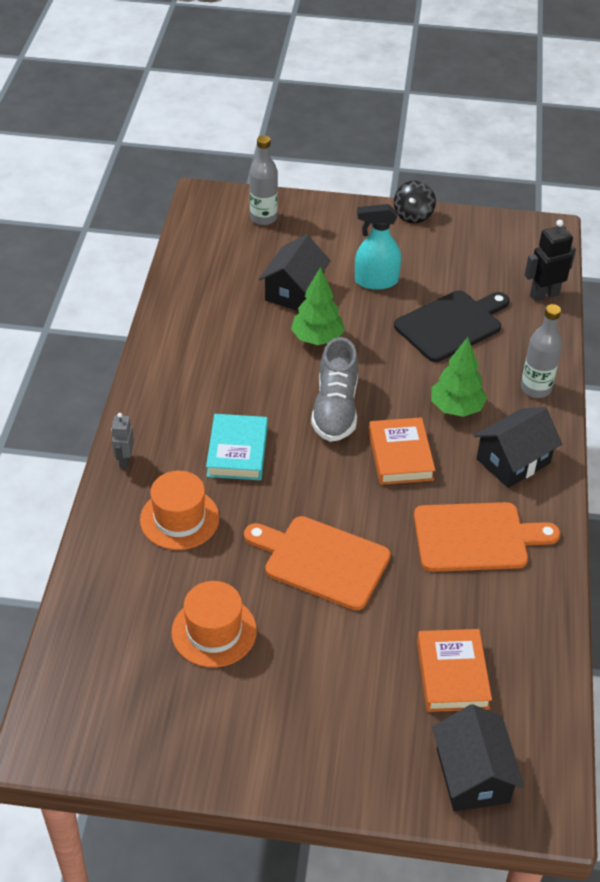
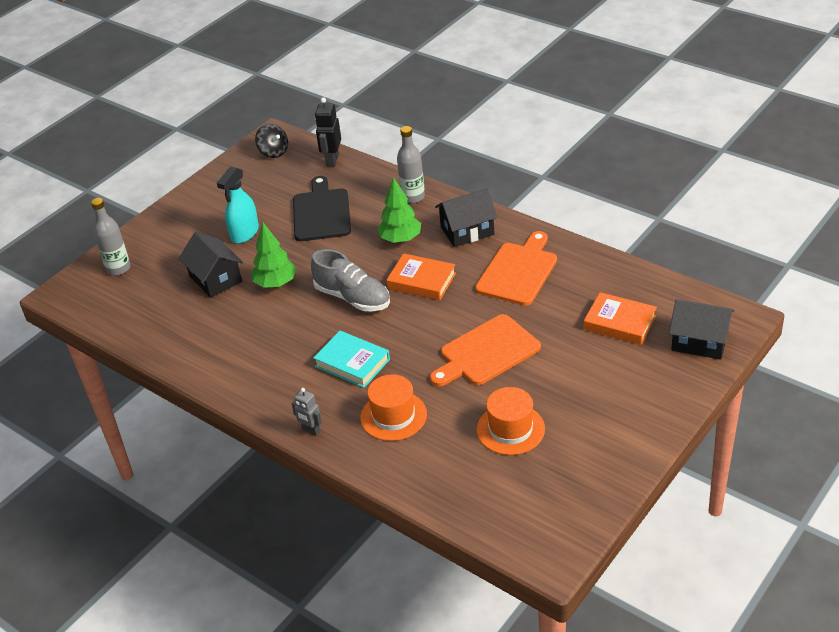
camera: 55 degrees left, 5 degrees down
black spinning top [394,180,436,223] -> black spinning top moved to [255,124,288,158]
black house [474,407,562,488] -> black house turned 75 degrees clockwise [435,188,498,247]

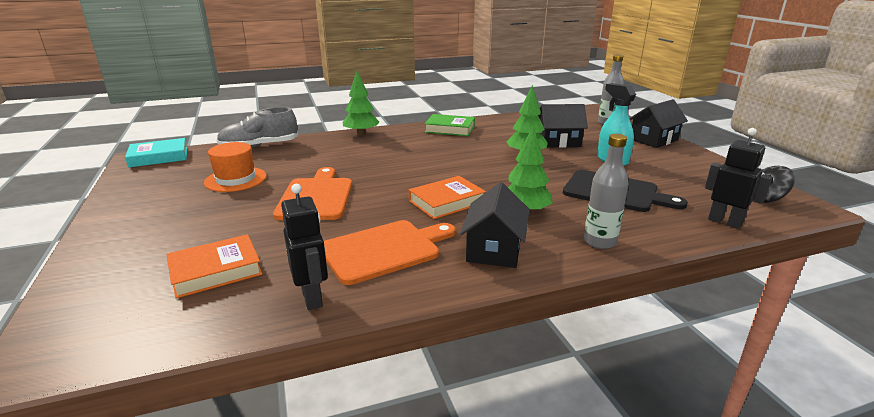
camera: 120 degrees right, 15 degrees down
grey robot [292,388,322,435] -> green tree [343,71,379,136]
grey shoe [311,249,390,311] -> grey shoe moved to [217,107,298,148]
turquoise book [313,331,390,388] -> turquoise book moved to [125,138,187,168]
orange hat [360,374,427,441] -> none
orange cutting board [475,231,557,306] -> orange cutting board turned 90 degrees counterclockwise [324,220,456,285]
black house [669,299,734,360] -> black house moved to [629,99,688,148]
none -> black robot [281,184,328,310]
none -> green book [424,114,475,136]

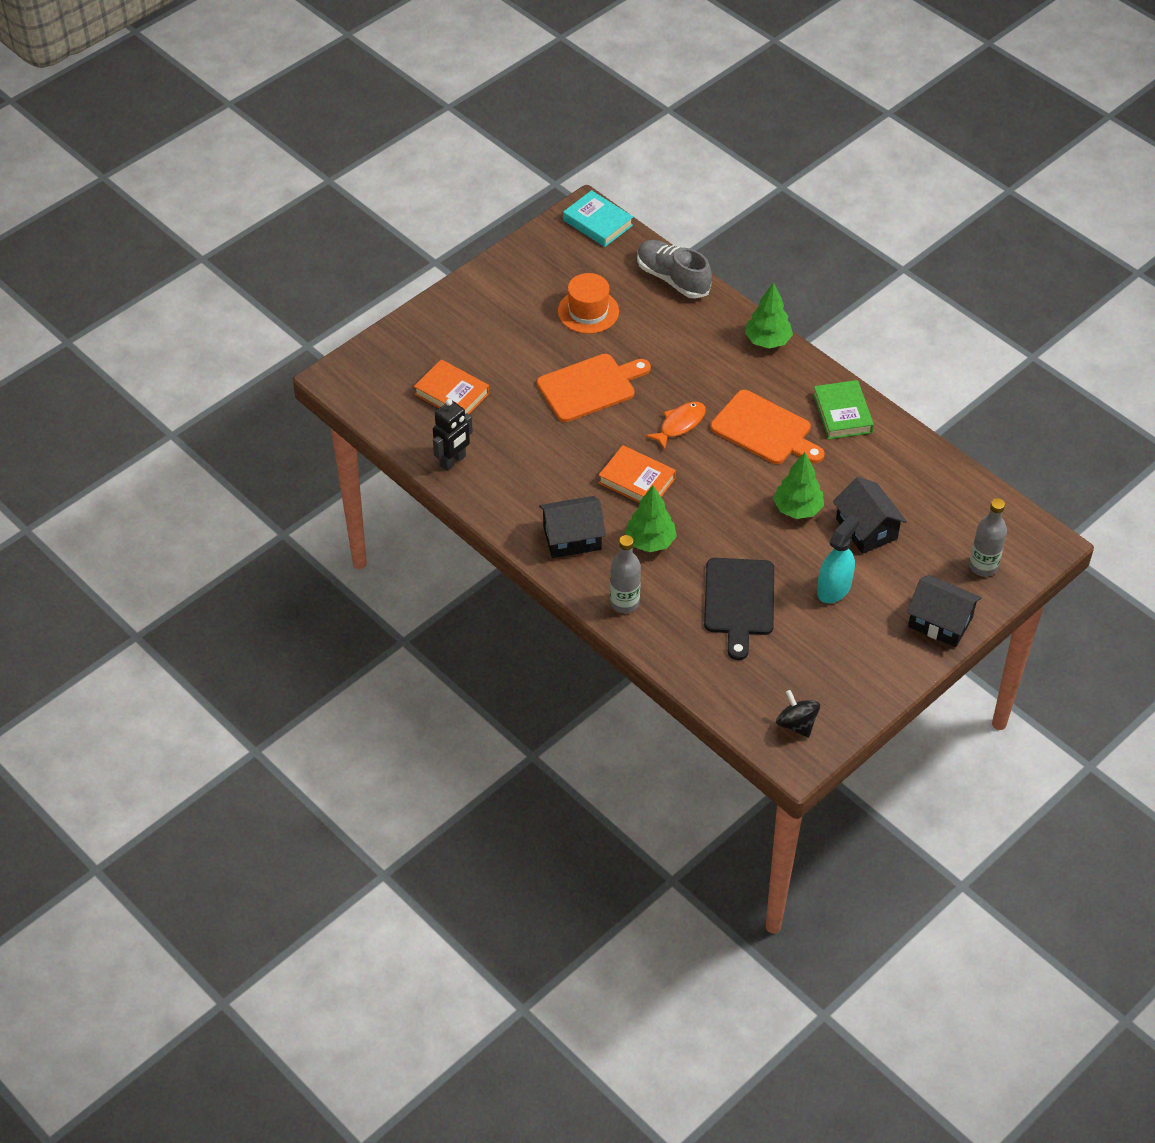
camera: 65 degrees right, 25 degrees up
orange cutting board [324,220,456,285] -> orange cutting board moved to [710,390,825,464]
black robot [705,128,772,229] -> none
none -> orange fish [645,402,706,450]

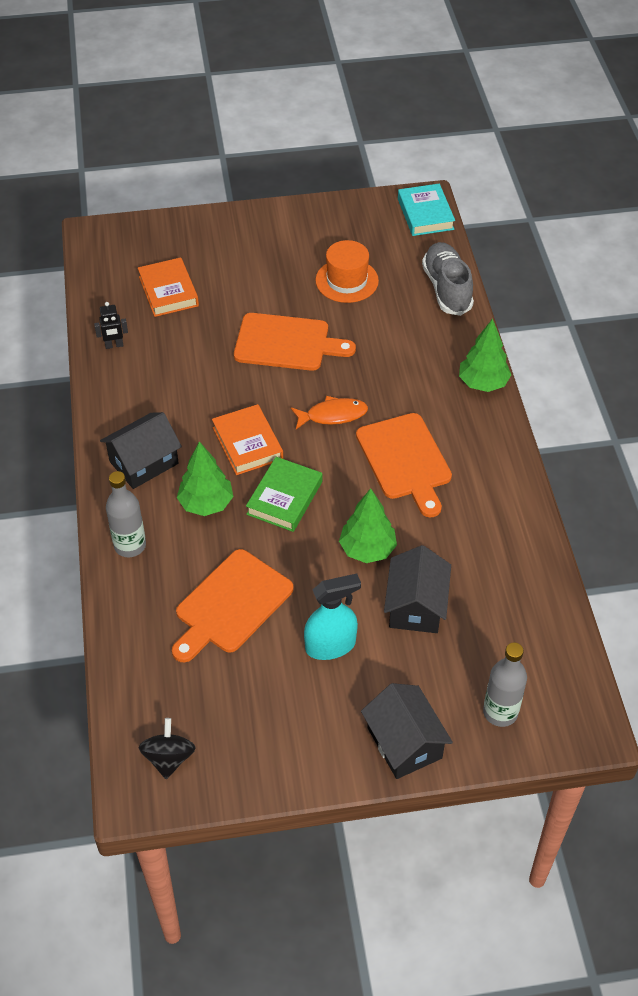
camera: 35 degrees right, 0 degrees up
black robot [433,399,473,471] -> black robot [94,302,128,349], size x0.64
black house [539,496,606,558] -> black house turned 60 degrees counterclockwise [100,412,182,489]
black cutting board [704,558,774,660] -> orange cutting board [172,549,294,662]
green book [813,380,874,439] -> green book moved to [246,457,322,532]

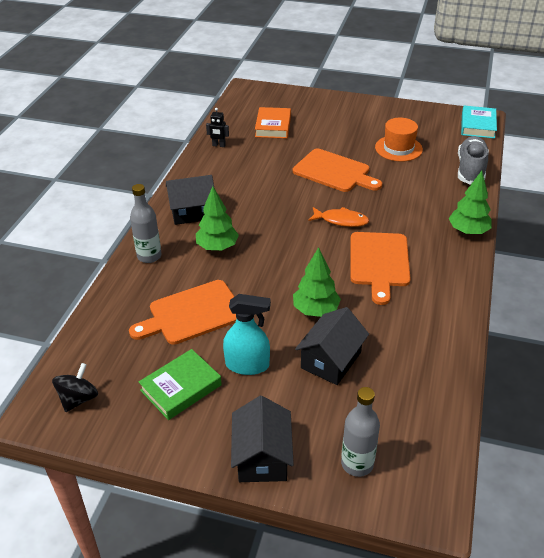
camera: 25 degrees right, 10 degrees down
orange book [212,404,283,475] -> none
green book [246,457,322,532] -> green book moved to [139,349,222,420]

